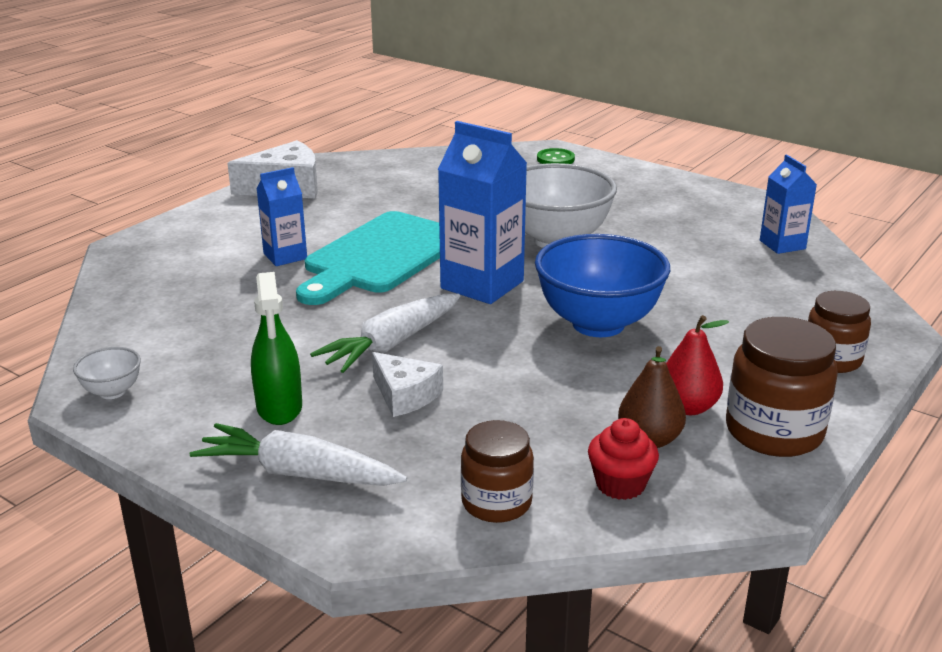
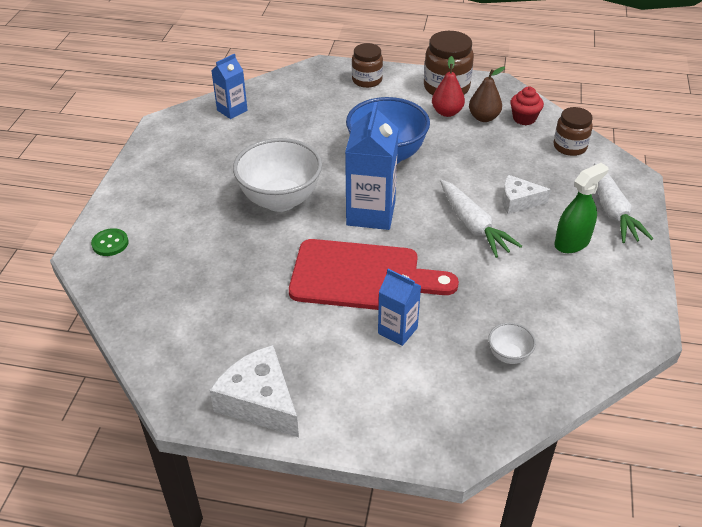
camera: 115 degrees left, 15 degrees up
white bowl [73,347,141,399] -> white bowl moved to [488,323,536,364]
turquoise cutting board [296,211,440,305] -> red cutting board [289,239,459,310]
white carrot [310,294,460,373] -> white carrot turned 45 degrees clockwise [440,180,522,258]
white cheese [372,352,443,417] -> white cheese turned 105 degrees counterclockwise [502,175,551,214]

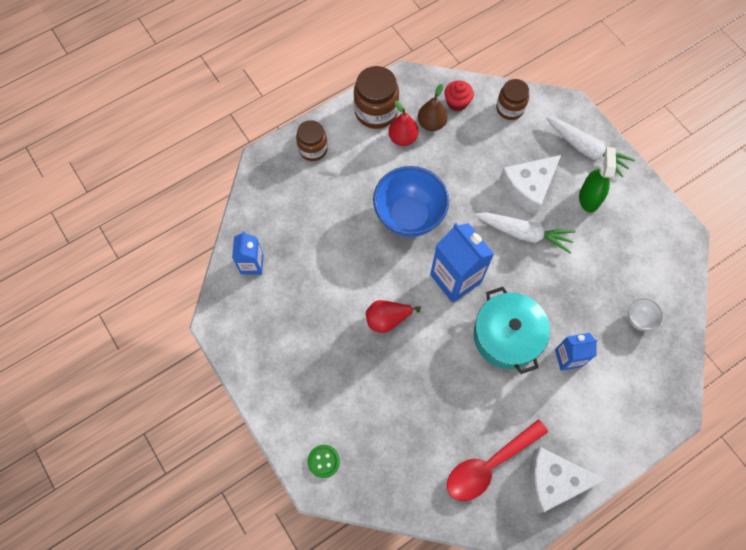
camera: 45 degrees left, 25 degrees up
white bowl [233,138,322,212] -> red pear [366,300,421,333]
red cutting board [289,239,459,310] -> turquoise pot [474,287,550,374]
white cheese [502,175,551,214] -> white cheese [499,155,561,215], size x1.59
none -> red spoon [447,419,548,501]

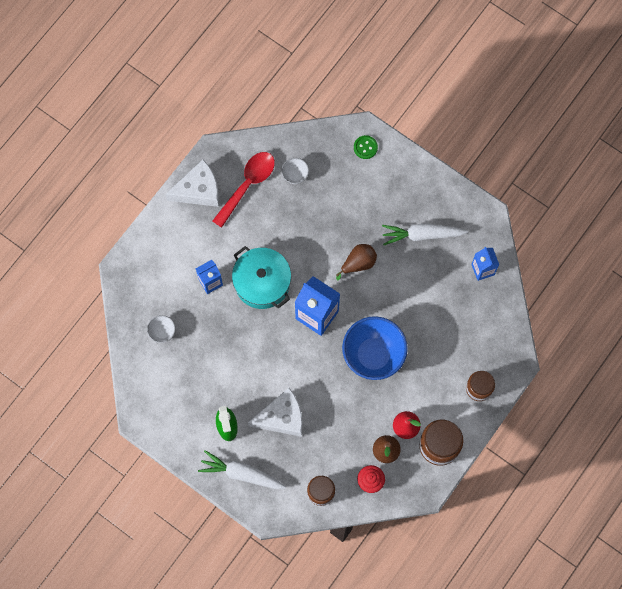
camera: 160 degrees right, 5 degrees up
red pear [366,300,421,333] -> brown pear [336,244,377,280]
white carrot [475,213,576,253] -> white carrot moved to [382,224,468,245]
white cheese [499,155,561,215] -> white cheese turned 45 degrees clockwise [248,388,302,437]
none -> white bowl [281,158,309,184]

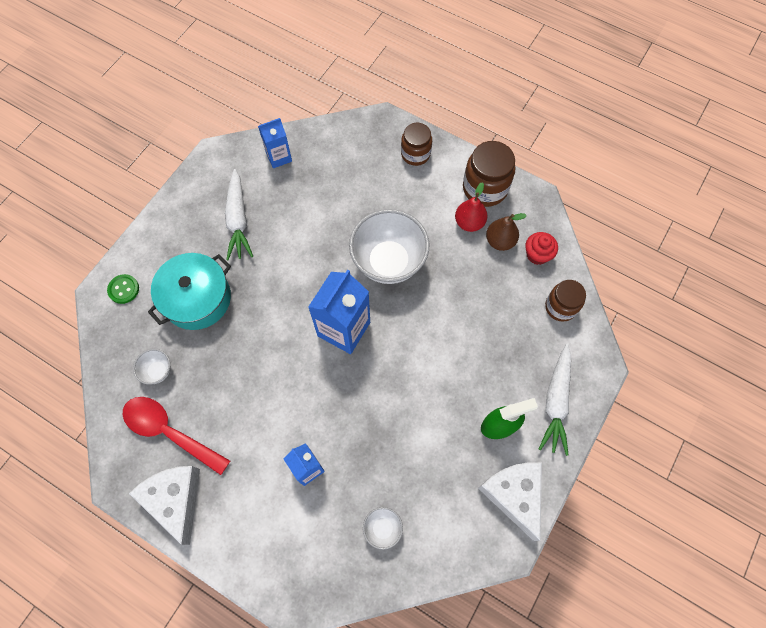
camera: 95 degrees left, 5 degrees down
turquoise pot [232,246,291,309] -> turquoise pot moved to [148,253,231,330]
white cheese [248,388,302,437] -> white cheese moved to [478,462,542,541]
brown pear [336,244,377,280] -> none
blue bowl [342,316,408,380] -> white bowl [349,209,430,284]

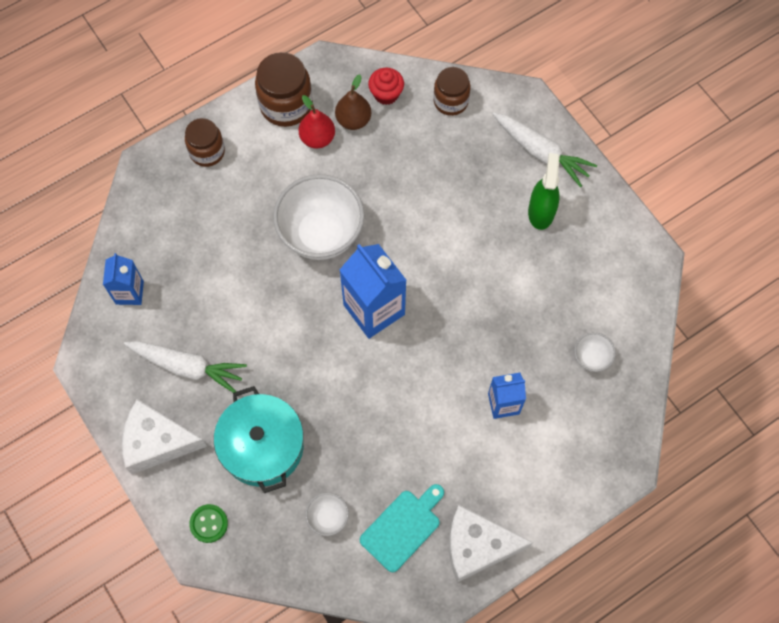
camera: 65 degrees left, 0 degrees up
red spoon [123,397,230,475] -> turquoise cutting board [360,484,444,572]
white cheese [478,462,542,541] -> white cheese moved to [122,399,207,474]

